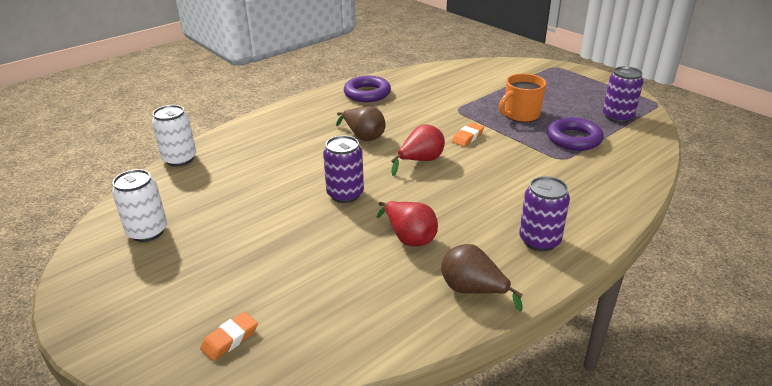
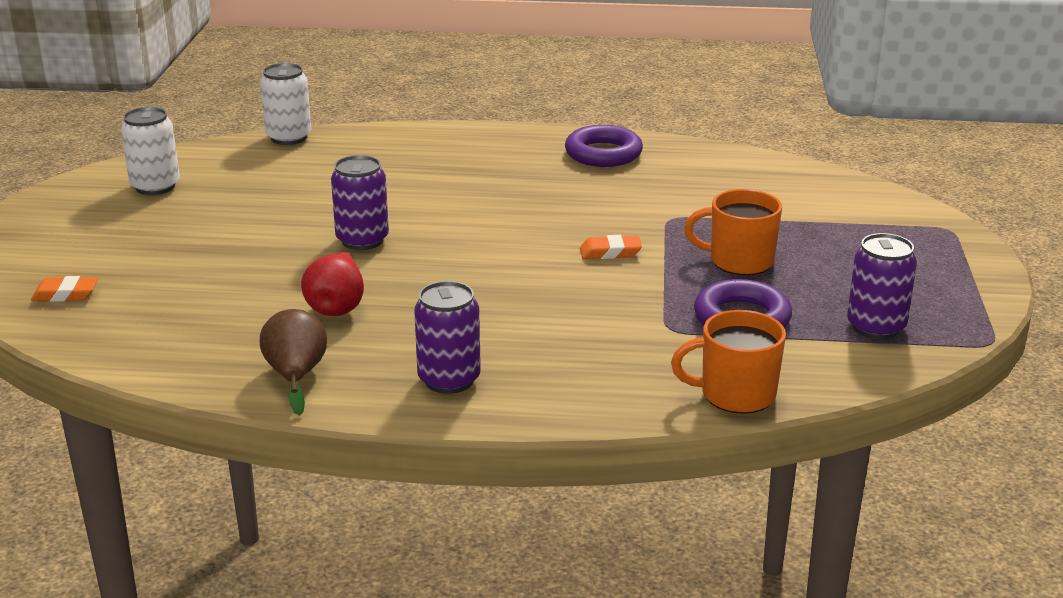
camera: 45 degrees right, 5 degrees down
brown pear [336,106,385,141] -> none
red pear [391,125,445,176] -> none
none -> orange mug [671,310,786,414]

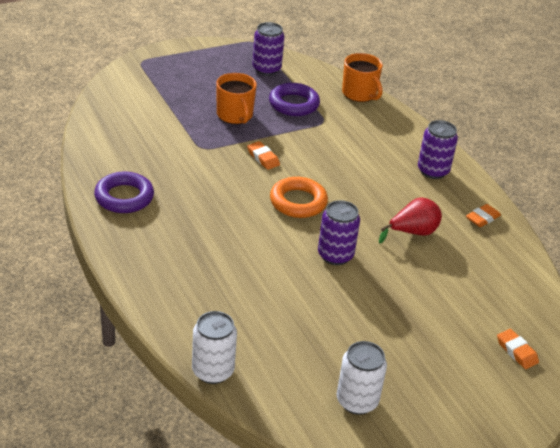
camera: 125 degrees left, 10 degrees up
brown pear [260,309,327,416] -> orange eraser [466,204,501,227]
none -> orange ring [270,177,328,218]

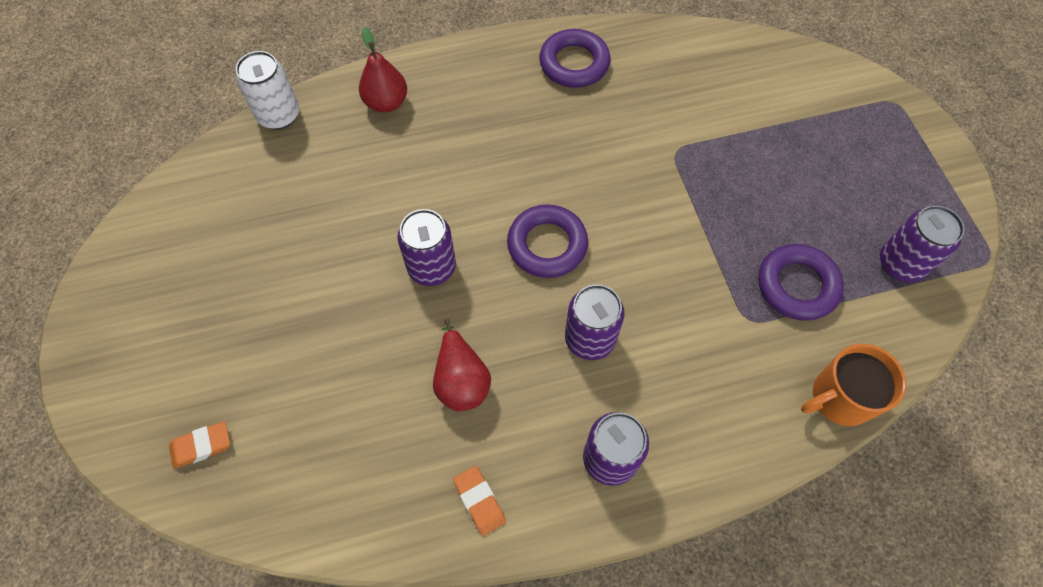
camera: 105 degrees right, 25 degrees up
orange mug [216,73,257,124] -> none
orange eraser [247,141,280,170] -> none
orange ring [270,177,328,218] -> purple ring [507,204,588,278]
white can [337,341,387,415] -> none
none -> red pear [359,27,407,113]
none -> purple can [565,284,624,360]

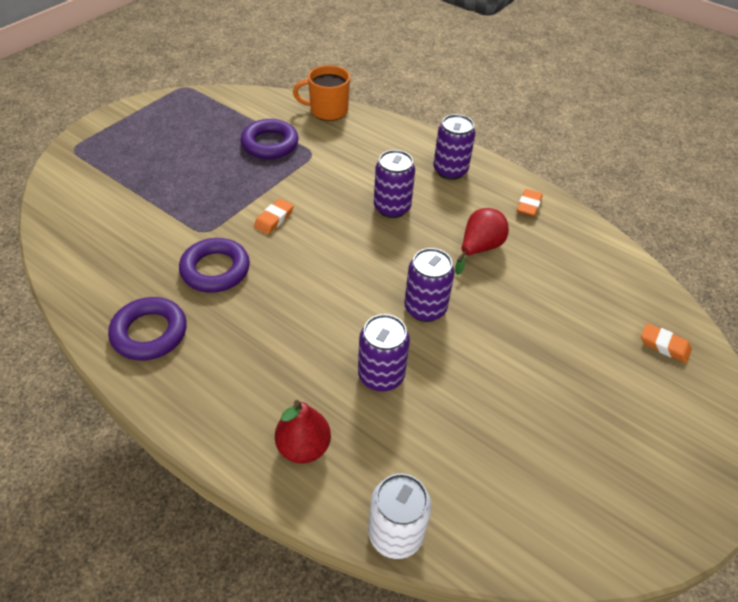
camera: 130 degrees left, 15 degrees down
purple ring [507,204,588,278] -> purple ring moved to [179,238,250,293]
orange mug [801,344,906,426] -> orange mug turned 150 degrees clockwise [293,65,350,121]
purple can [880,205,965,282] -> purple can moved to [358,314,410,392]
none -> orange eraser [254,198,294,234]

